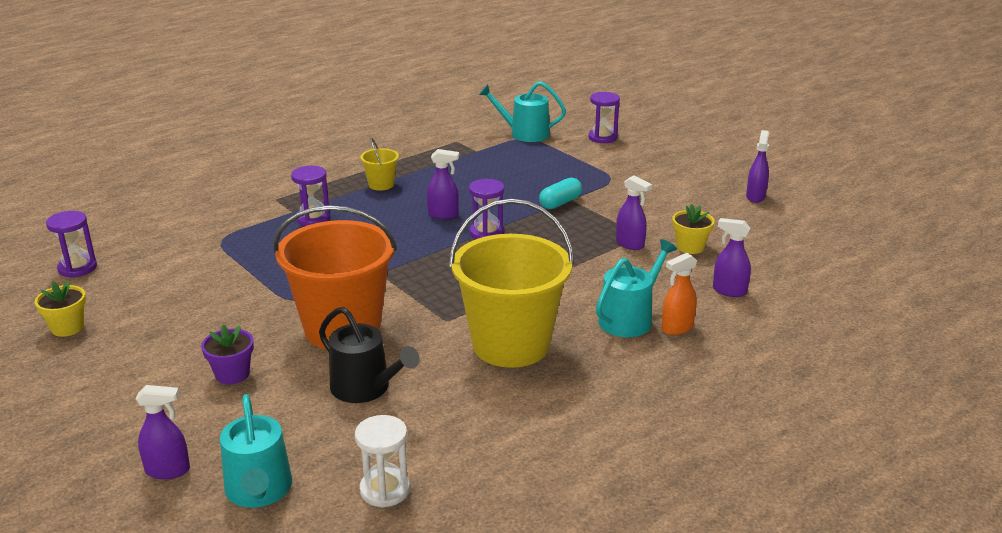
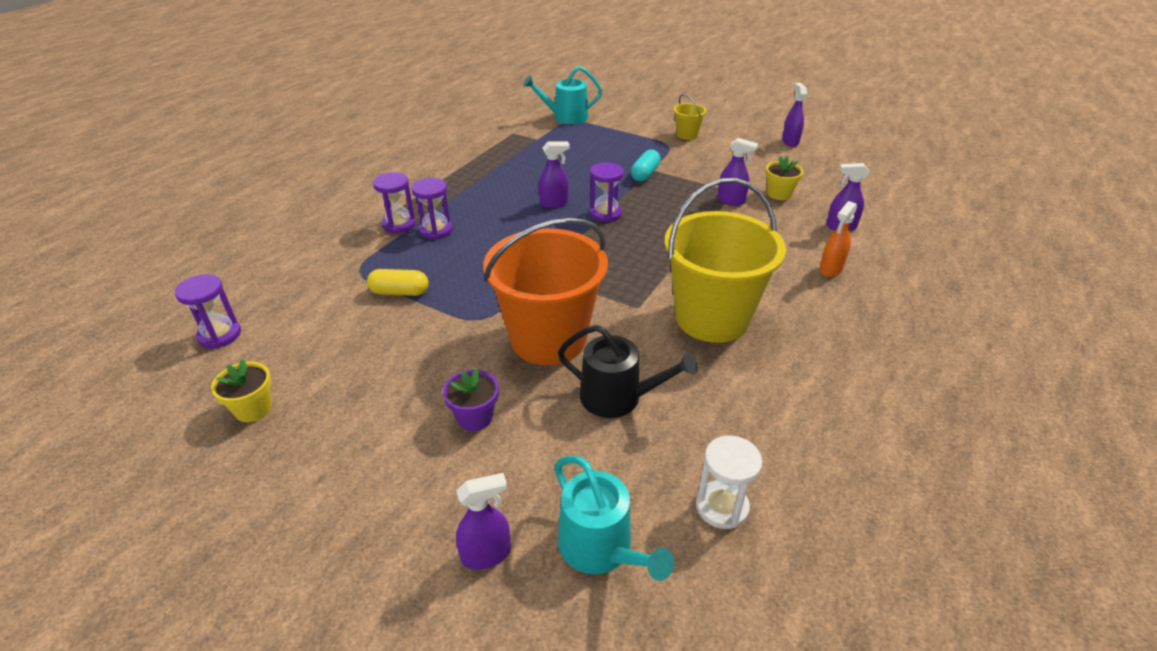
camera: 20 degrees left, 10 degrees up
yellow bucket [360,138,399,191] -> yellow bucket moved to [674,94,706,140]
purple hourglass [588,92,620,143] -> purple hourglass moved to [373,172,416,233]
turquoise watering can [596,239,677,337] -> none
none -> yellow capsule [367,269,429,296]

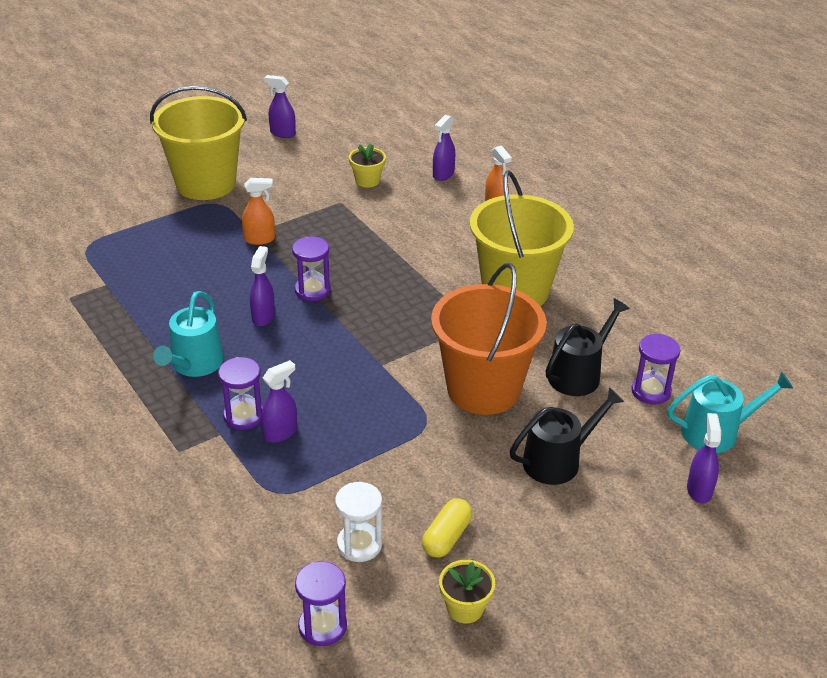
camera: 65 degrees left, 0 degrees up
yellow capsule [367,269,429,296] -> yellow capsule moved to [422,498,472,558]
purple hourglass [373,172,416,233] -> purple hourglass moved to [631,334,681,405]
purple flower pot [443,368,499,431] -> black watering can [510,387,624,485]
turquoise watering can [523,66,602,124] -> turquoise watering can moved to [153,291,224,377]
turquoise capsule [631,150,661,182] -> orange spray bottle [242,178,275,245]
yellow bucket [674,94,706,140] -> yellow bucket [150,86,247,200], size x2.33
white hourglass [696,436,762,529] -> white hourglass moved to [335,482,382,562]
purple spray bottle [717,138,758,206] -> purple spray bottle moved to [261,360,297,443]

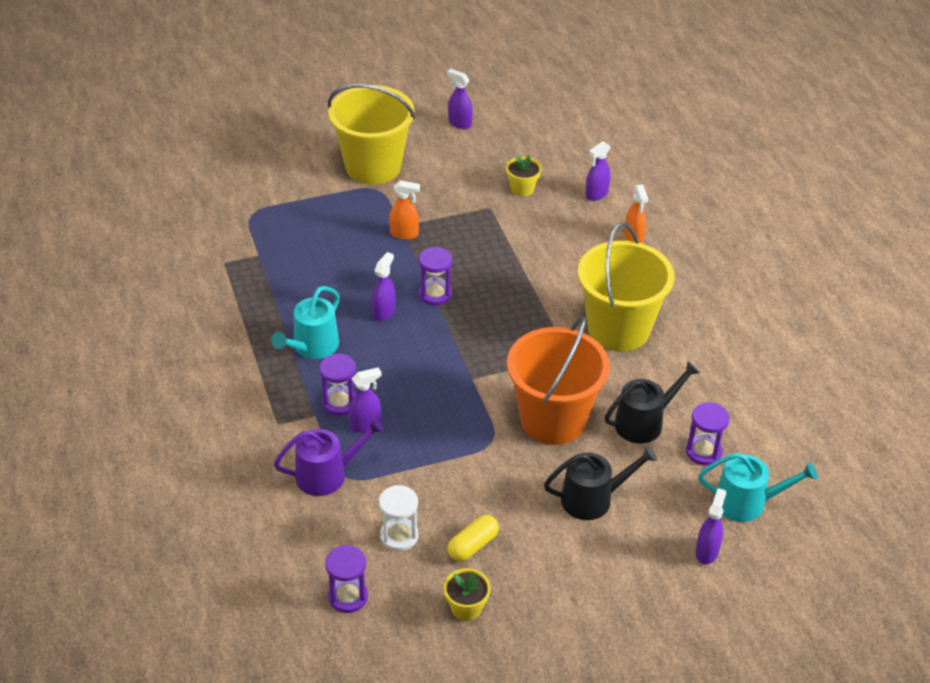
camera: 15 degrees right, 5 degrees up
none -> purple watering can [274,417,385,496]

